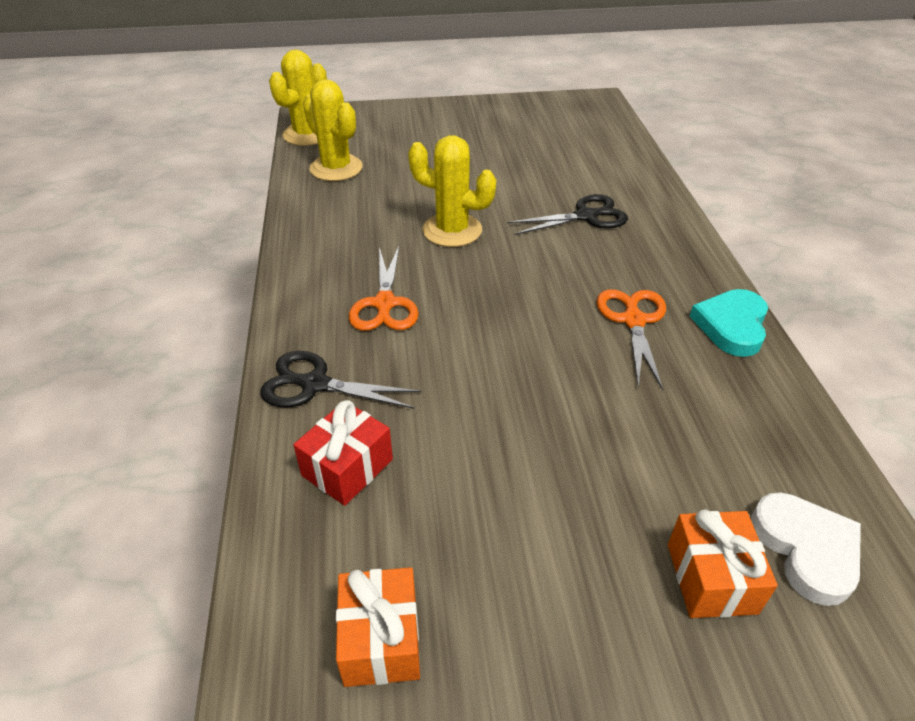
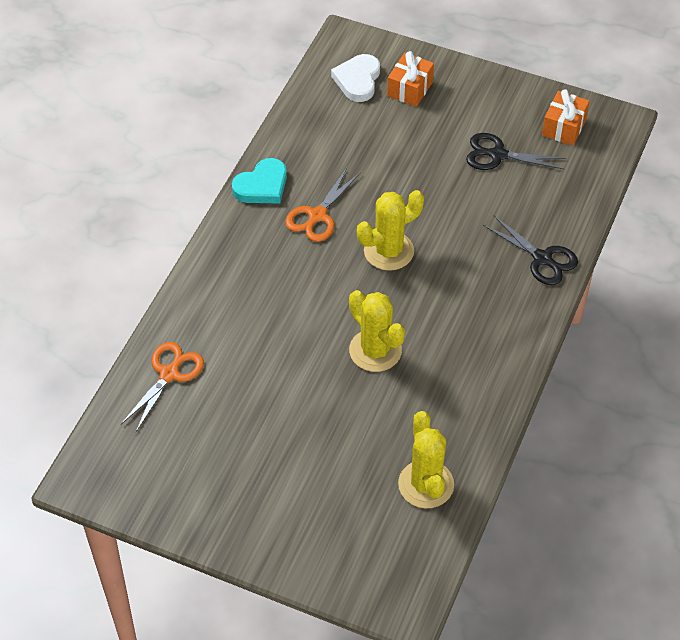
camera: 150 degrees left, 10 degrees up
yellow cactus [269,50,327,146] -> yellow cactus moved to [357,190,424,271]
red gift [293,400,393,506] -> none
orange scissors [349,246,419,331] -> orange scissors moved to [121,342,204,432]
black scissors [507,194,628,235] -> black scissors moved to [466,133,566,170]

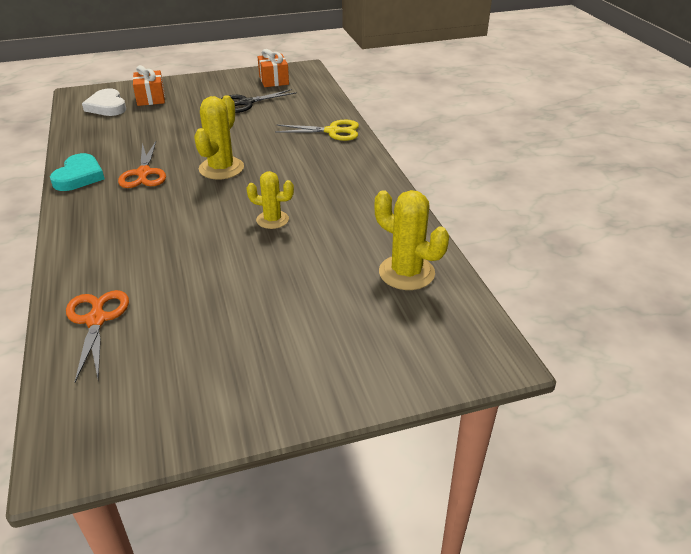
camera: 40 degrees left, 15 degrees down
yellow cactus [349,290,405,372] -> yellow cactus [246,171,294,229], size x0.64
black scissors [483,215,578,285] -> yellow scissors [275,120,359,141]

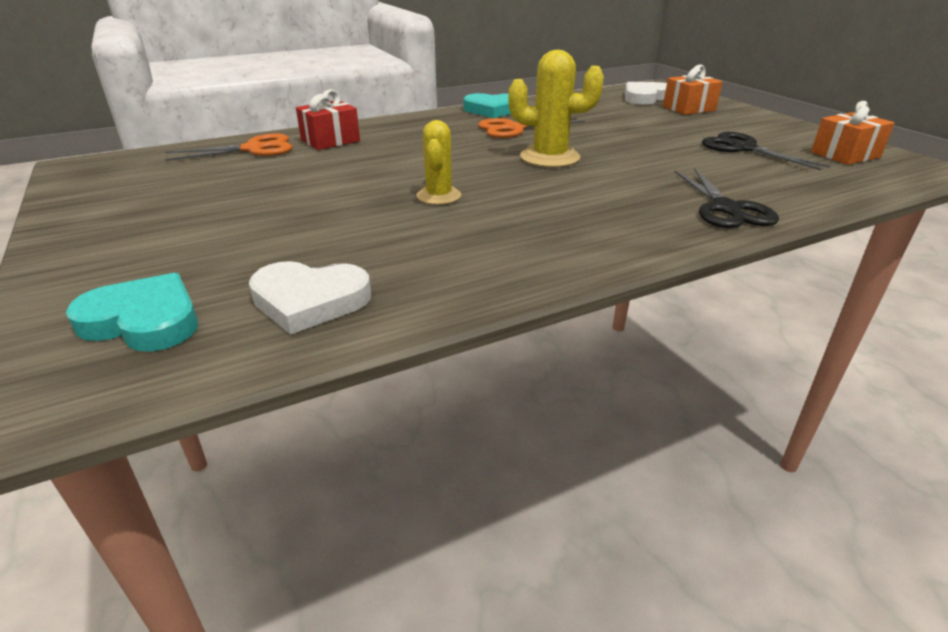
camera: 80 degrees right, 5 degrees down
yellow scissors [275,120,359,141] -> black scissors [674,168,779,228]
yellow cactus [374,190,449,290] -> white heart [249,261,371,334]
none -> turquoise heart [66,273,198,352]
none -> red gift [296,89,360,150]

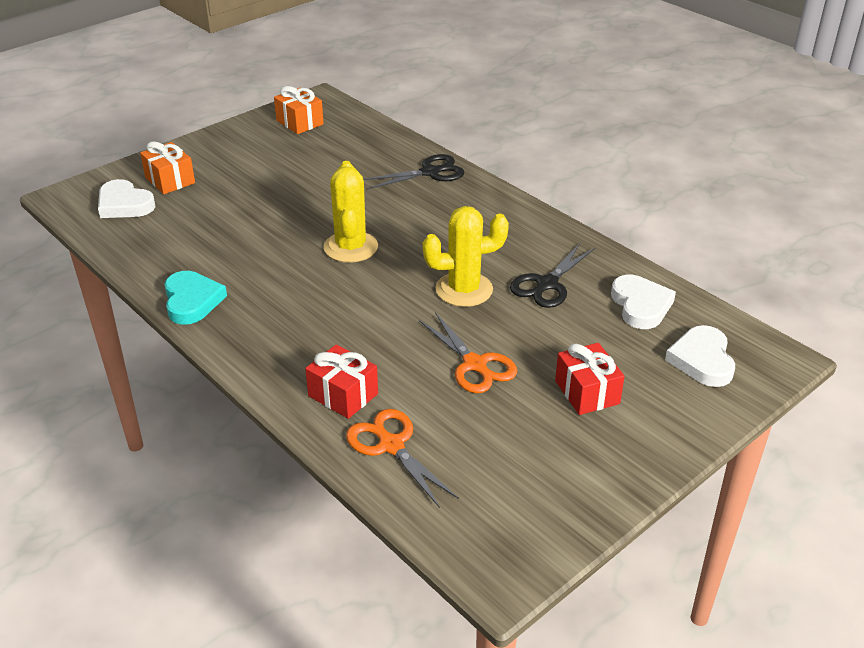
camera: 105 degrees left, 5 degrees up
turquoise heart [66,273,198,352] -> white heart [665,325,735,387]
yellow cactus [417,120,461,205] -> yellow cactus [423,206,509,307], size x1.55
orange scissors [478,118,585,138] -> orange scissors moved to [419,312,517,393]
black scissors [702,132,830,170] -> black scissors moved to [510,243,595,308]
none -> red gift [555,343,625,415]

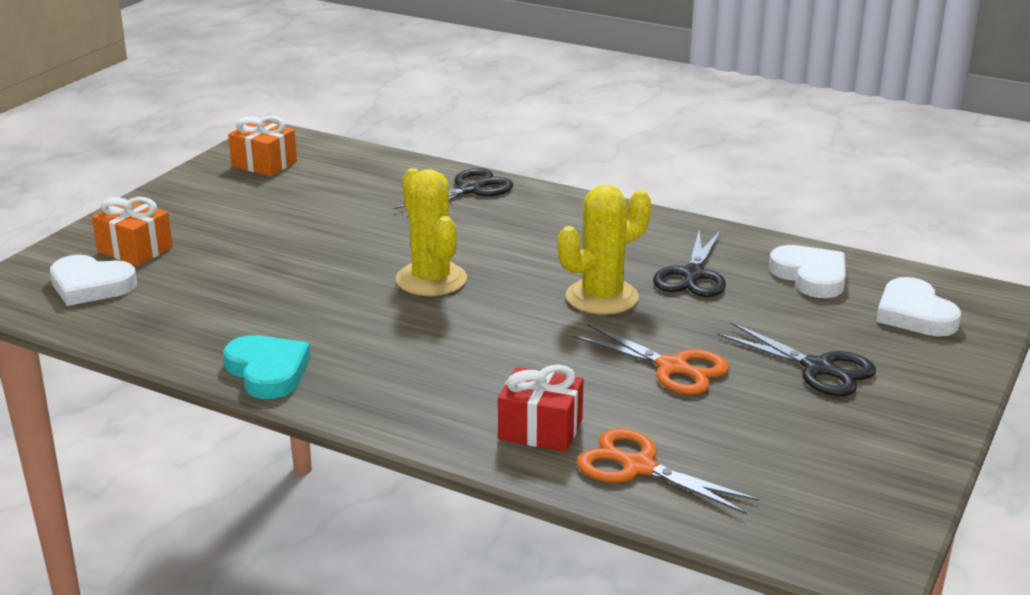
camera: 20 degrees left, 10 degrees down
red gift [555,343,625,415] -> black scissors [717,322,876,396]

